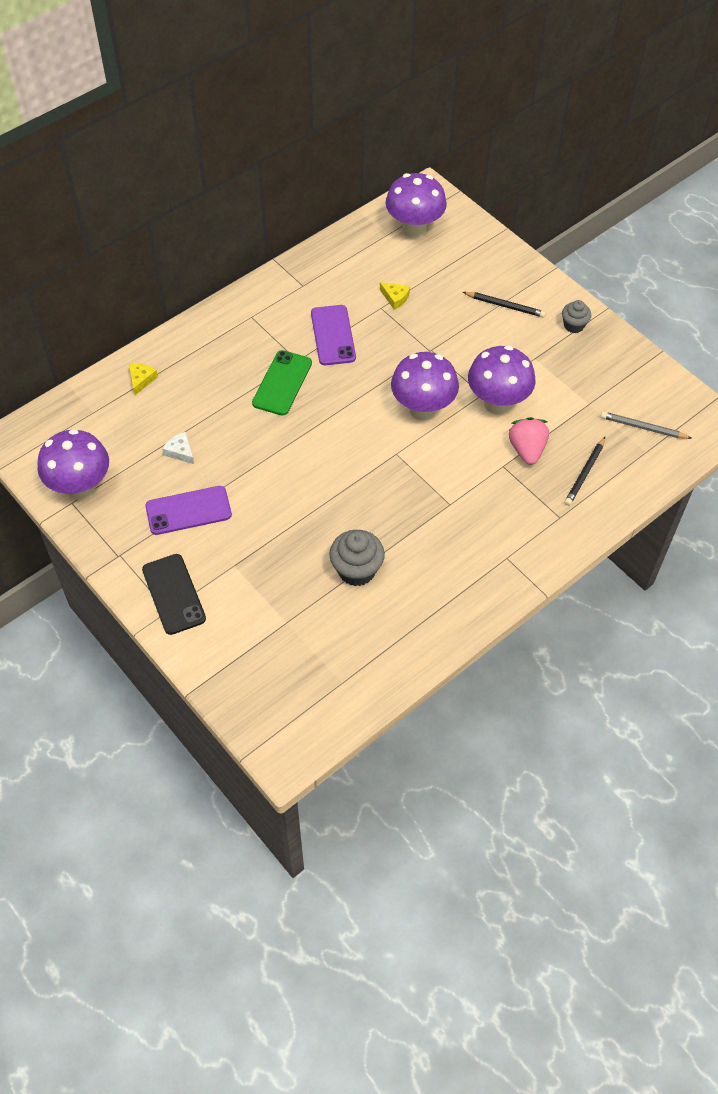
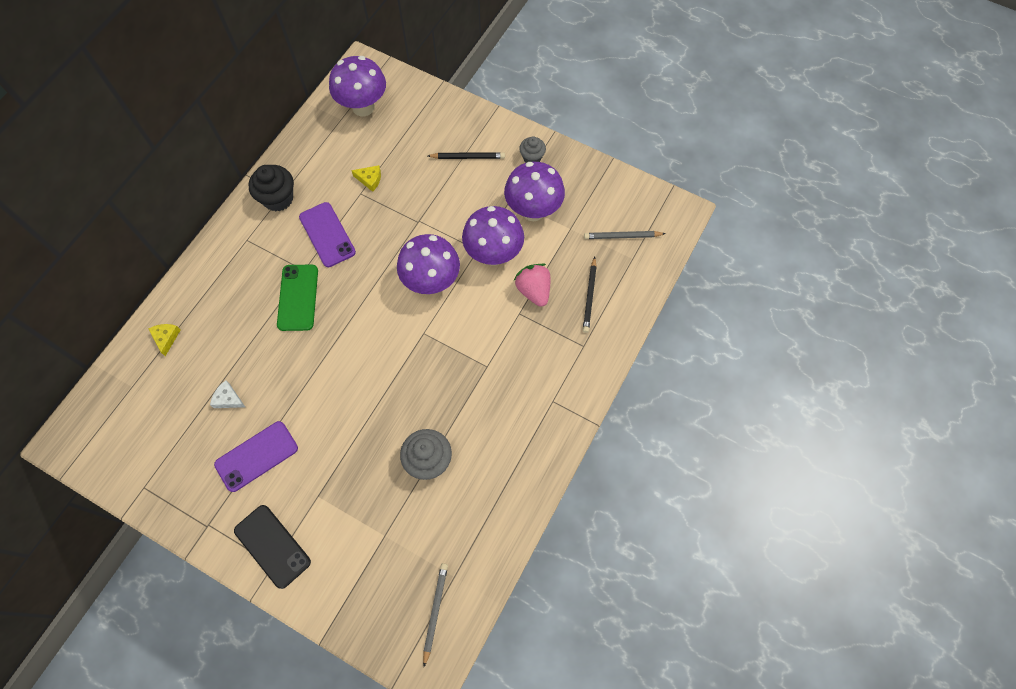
camera: 20 degrees left, 10 degrees up
purple mushroom [38,429,109,500] -> purple mushroom moved to [504,162,565,221]
none -> black cupcake [248,165,294,212]
none -> grey pencil [423,563,448,667]

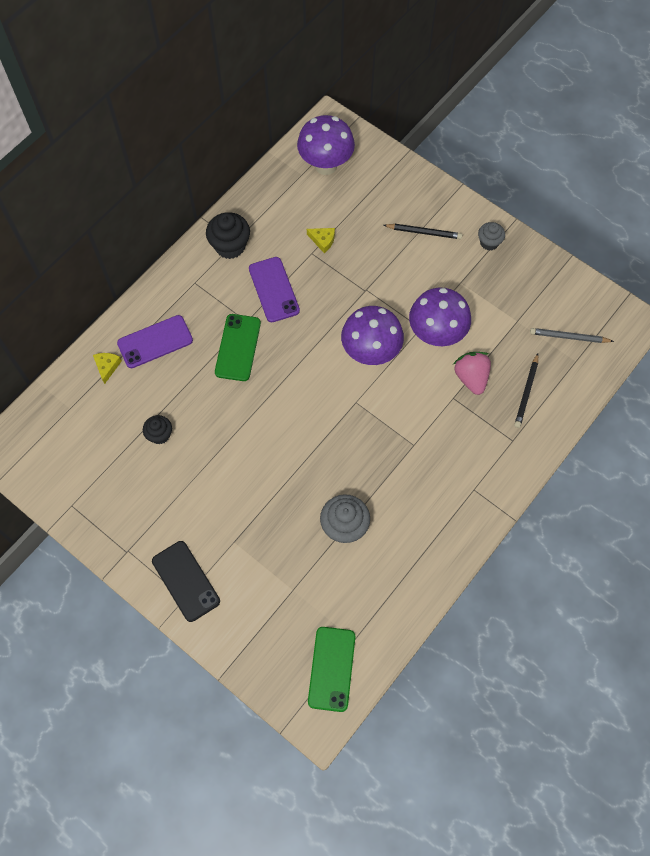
camera: 10 degrees right, 0 degrees up
white cheese [210,380,245,408] -> black cupcake [143,415,172,445]
purple phone [214,421,298,492] -> purple phone moved to [117,315,193,368]
grey pencil [423,563,448,667] -> green phone [308,627,355,712]
purple mushroom [504,162,565,221] -> none

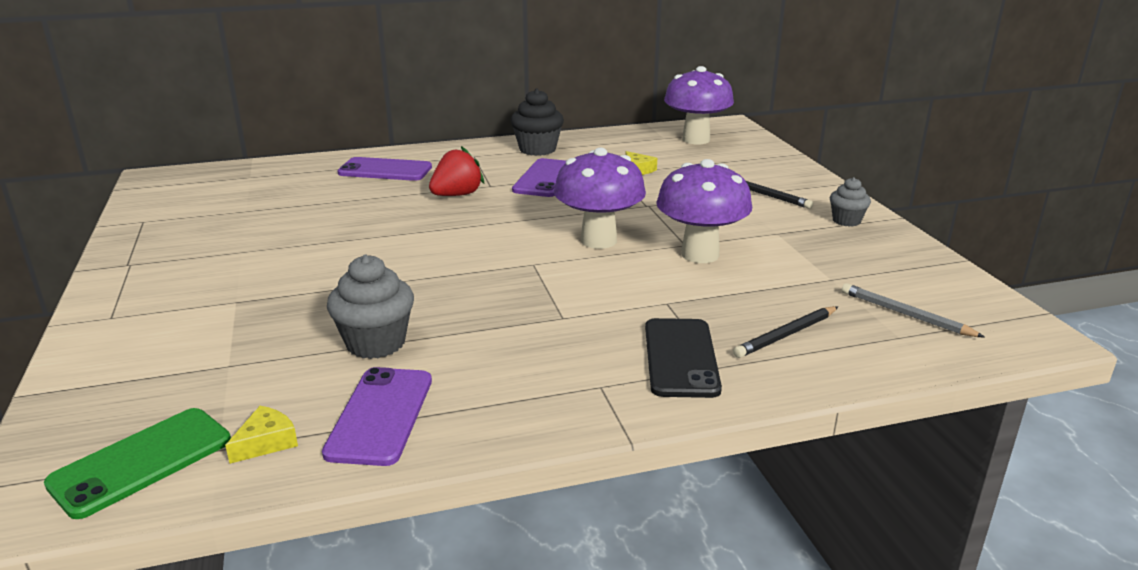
camera: 35 degrees right, 40 degrees down
yellow cheese [93,353,122,384] -> yellow cheese moved to [225,406,298,464]
black cupcake [143,415,172,445] -> none
black phone [152,541,220,622] -> black phone moved to [645,318,722,398]
green phone [215,314,261,381] -> red strawberry [429,146,484,196]
pink strawberry [453,352,491,395] -> none
none -> purple phone [322,367,432,466]

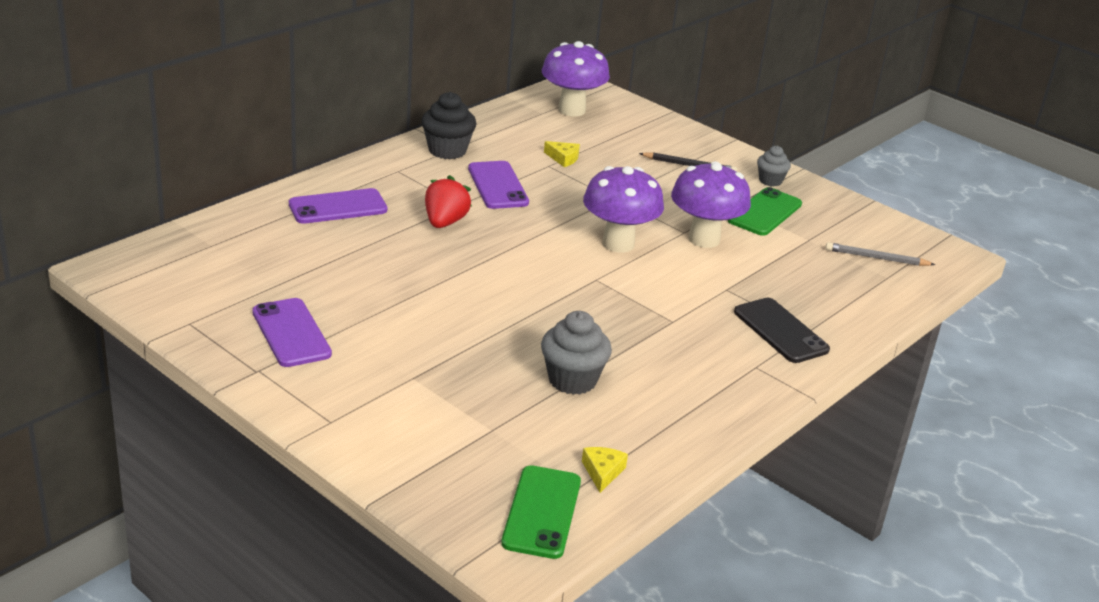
camera: 35 degrees left, 5 degrees up
purple phone [322,367,432,466] -> purple phone moved to [252,298,332,367]
black pencil [733,306,838,358] -> none
none -> green phone [728,187,802,236]

